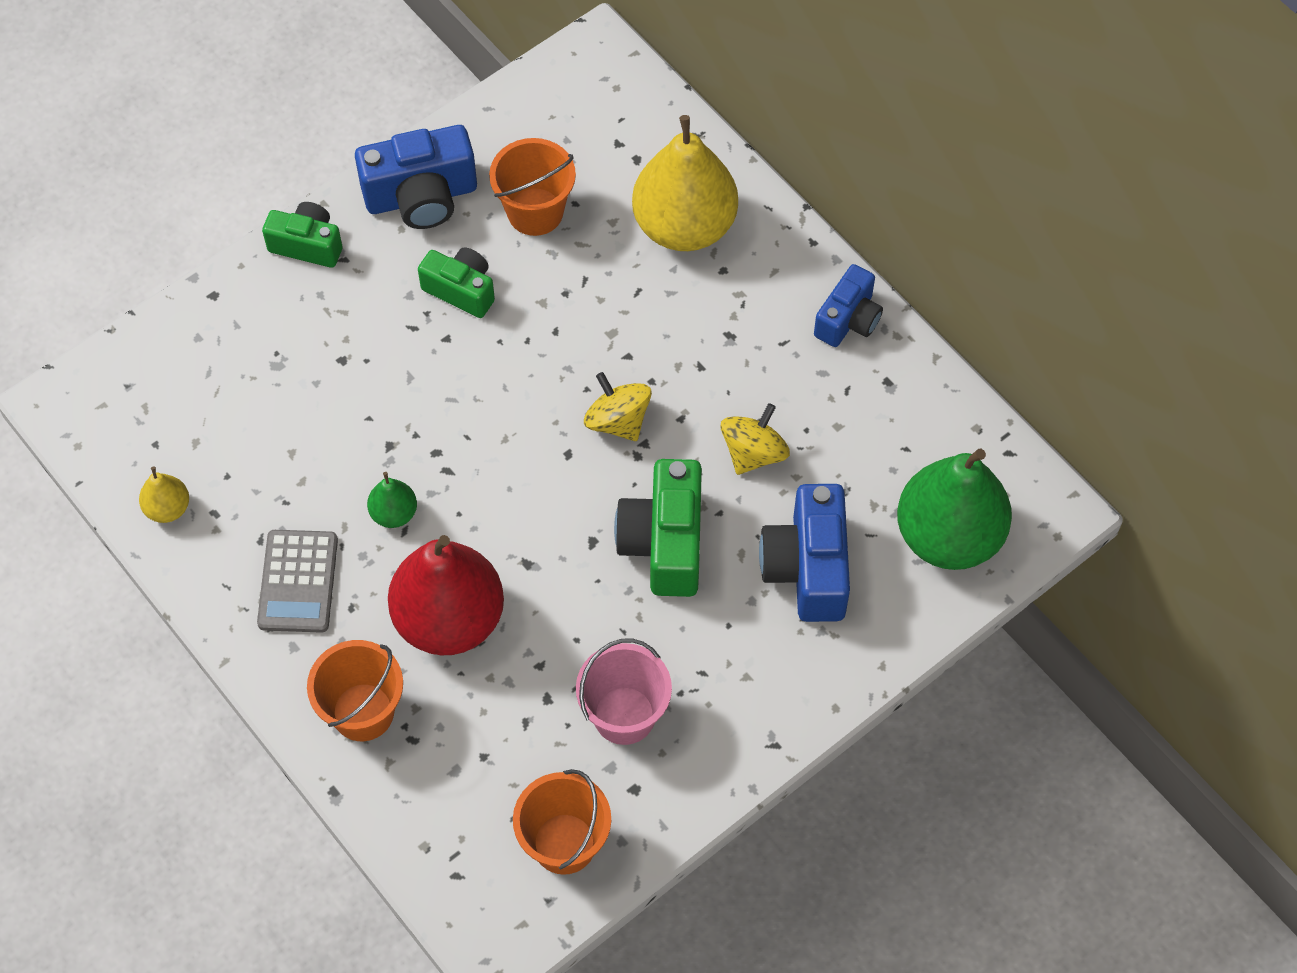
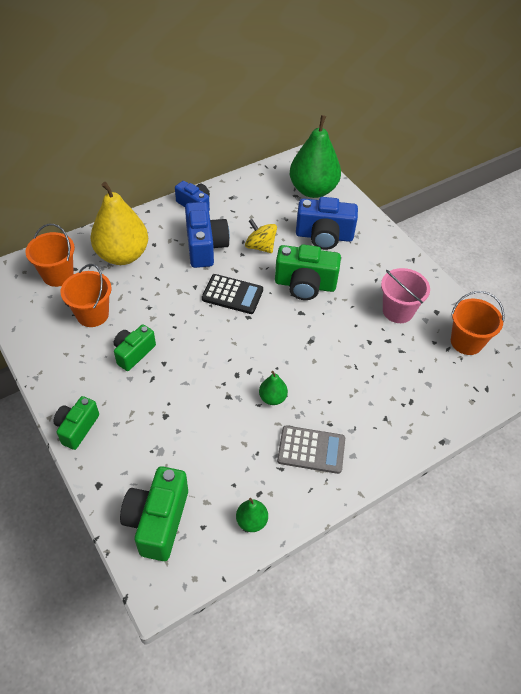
camera: 85 degrees left, 10 degrees down
yellow pear [139,466,189,523] -> green pear [236,498,268,532]
orange bucket [307,640,403,741] -> orange bucket moved to [25,224,75,287]
blue camera [355,125,477,229] -> blue camera moved to [185,202,230,268]
red pear [388,535,504,655] -> none
yellow spinning top [584,372,652,441] -> black calculator [202,274,263,314]
none -> green camera [120,466,188,561]

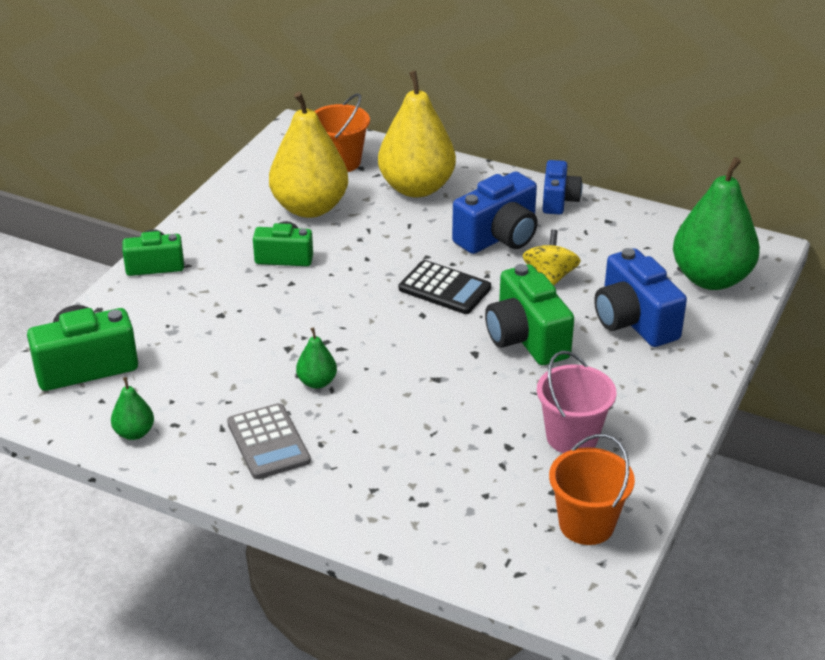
camera: 60 degrees right, 15 degrees down
orange bucket [61,264,111,327] -> yellow pear [269,92,348,218]
black calculator [202,274,263,314] -> black calculator turned 45 degrees counterclockwise [399,260,491,314]

